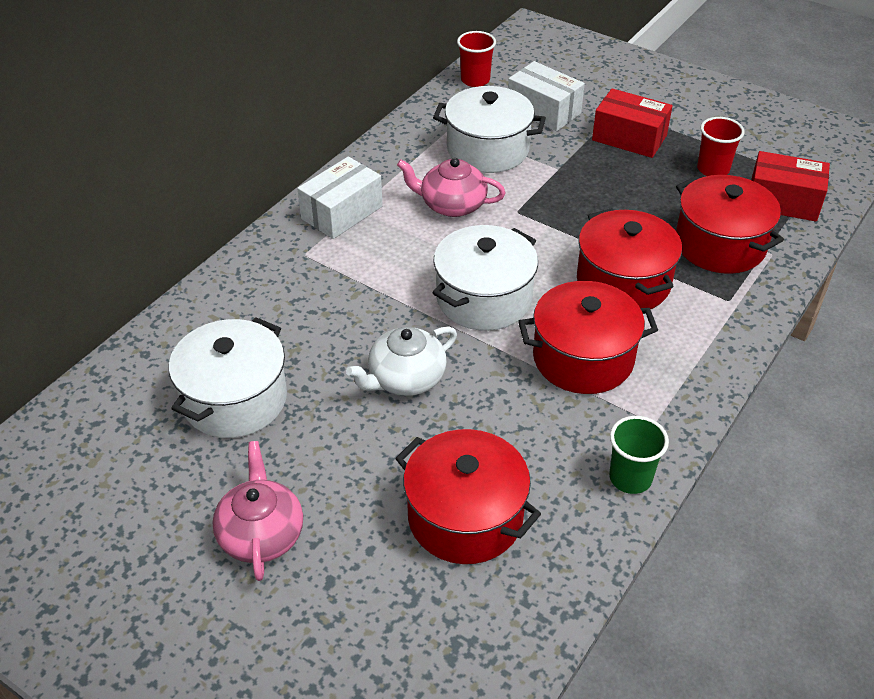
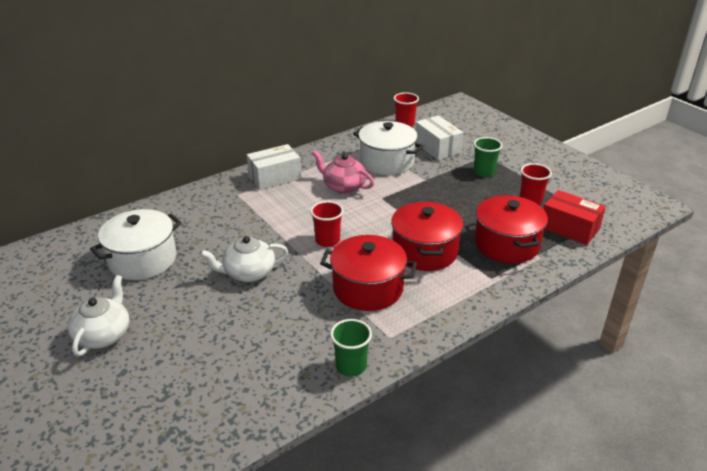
camera: 20 degrees right, 10 degrees down
pink teapot [212,441,303,581] -> white teapot [68,275,130,356]
red pot [395,429,541,564] -> none
white pot [432,225,538,331] -> red cup [310,201,344,247]
red box [592,88,673,158] -> green cup [474,137,503,177]

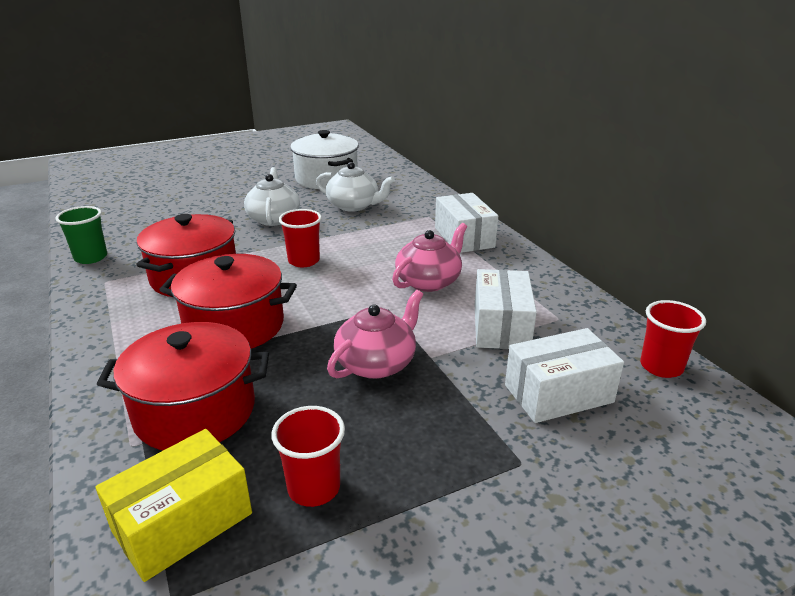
camera: 100 degrees right, 5 degrees down
white teapot [68,275,130,356] -> white teapot moved to [316,162,395,212]
white pot [353,121,424,175] -> white box [475,269,537,349]
green cup [474,137,503,177] -> none
red box [543,190,606,245] -> yellow box [95,429,252,582]
none -> pink teapot [327,290,423,379]

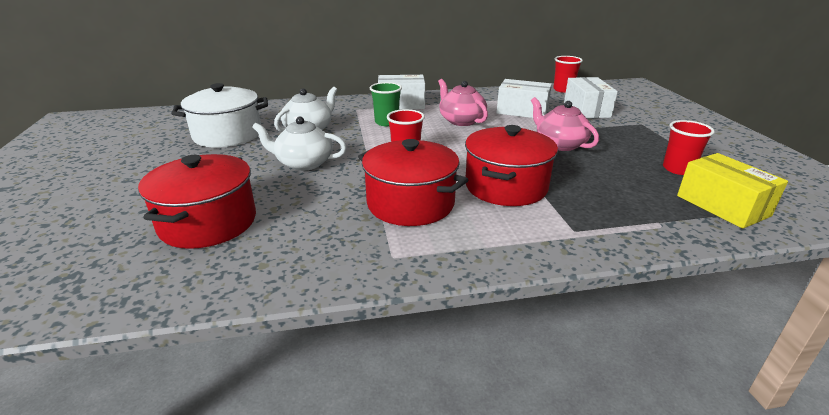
camera: 75 degrees left, 0 degrees up
green cup [55,206,107,264] -> green cup moved to [370,82,402,126]
red pot [97,322,269,450] -> red pot moved to [138,154,256,249]

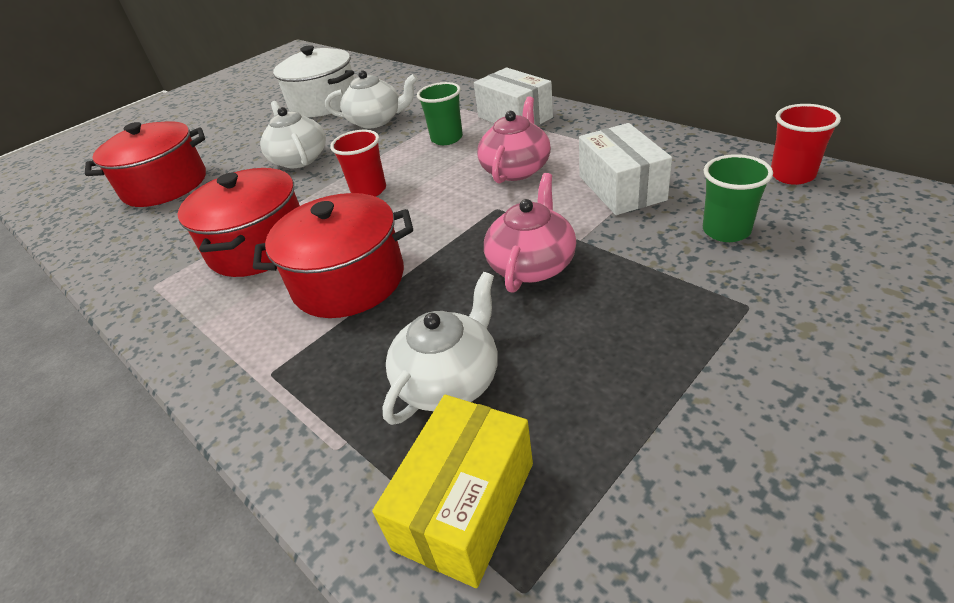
camera: 60 degrees right, 10 degrees up
white box [564,77,618,118] -> green cup [703,154,773,242]
red cup [663,120,715,175] -> none
none -> white teapot [382,272,498,425]

